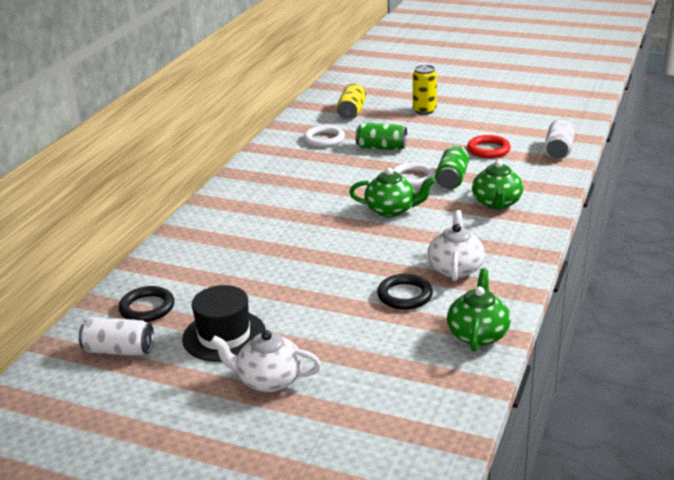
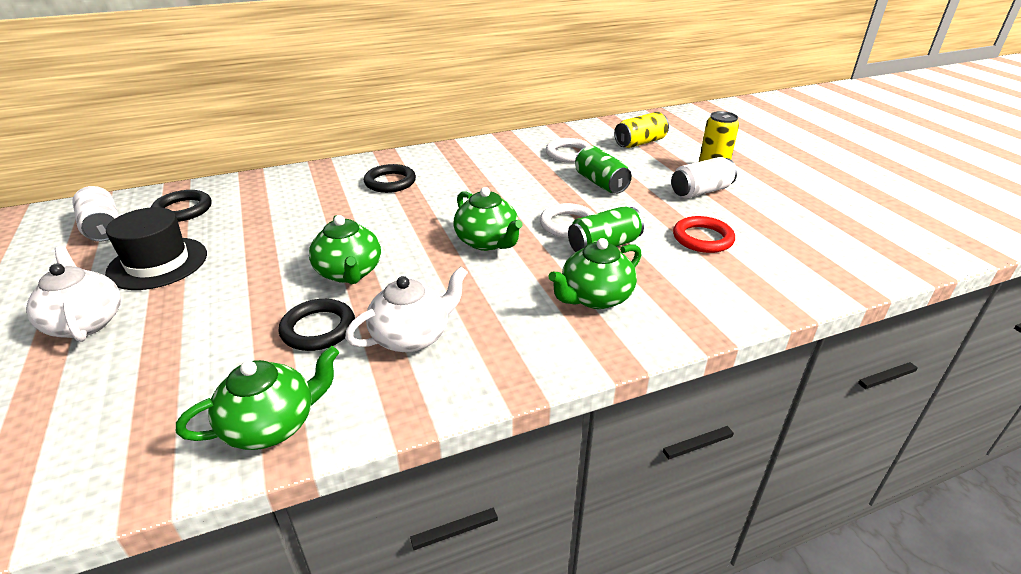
camera: 45 degrees right, 5 degrees up
white can [544,119,575,159] -> white can moved to [671,157,737,198]
none -> green teapot [309,215,381,284]
none -> black ring [364,164,416,193]

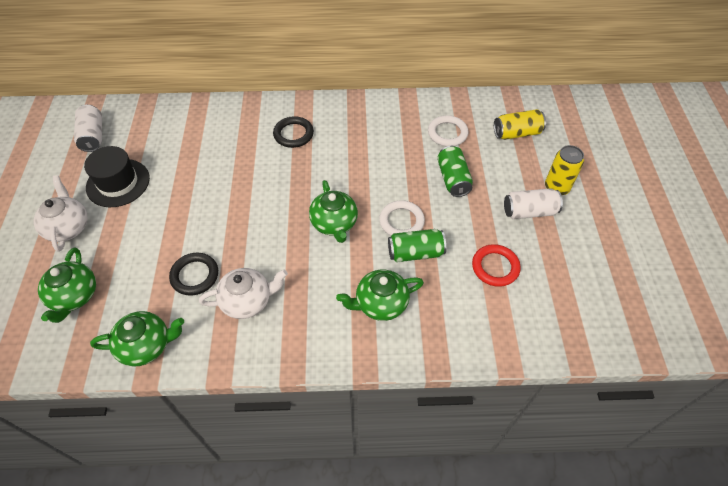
camera: 20 degrees right, 20 degrees up
black ring [151,190,212,222] -> none
green teapot [309,215,381,284] -> green teapot moved to [38,248,96,323]

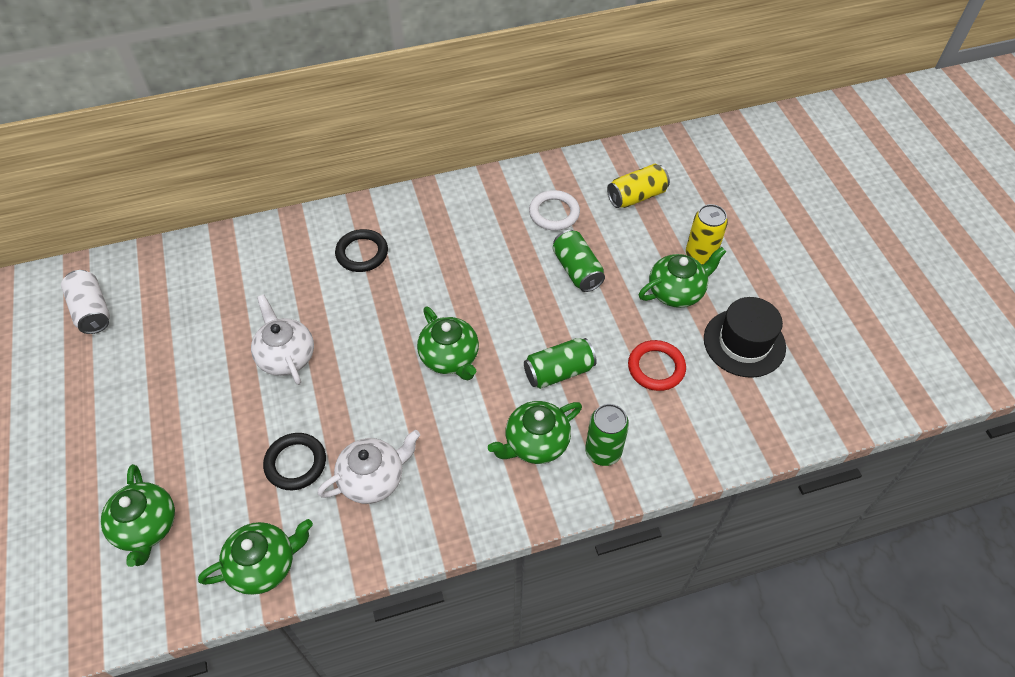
camera: 15 degrees left, 0 degrees up
white teapot [34,175,88,252] -> white teapot moved to [251,294,314,385]
black hat [84,146,150,207] -> black hat moved to [704,297,786,378]
white ring [379,200,425,236] -> none
white can [504,188,563,219] -> green teapot [639,247,726,308]
none -> green can [585,404,629,466]

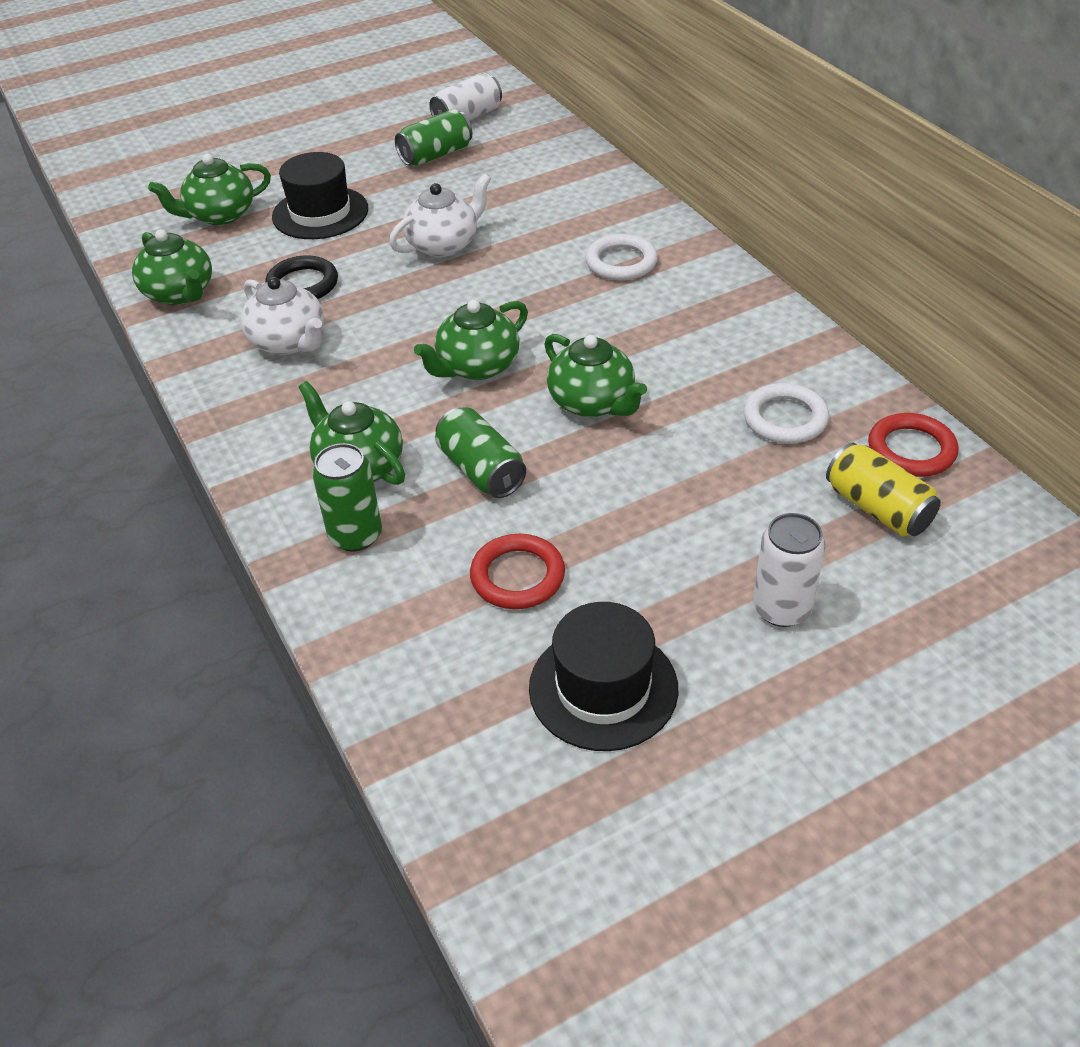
camera: 80 degrees right, 10 degrees down
black ring [335,229,388,272] -> white ring [585,234,658,281]
green can [553,230,605,292] -> green can moved to [395,109,472,166]
green teapot [639,247,726,308] -> green teapot moved to [544,334,647,417]
yellow can [686,204,728,265] -> white can [753,513,826,627]
none -> black hat [272,152,368,239]
none -> red ring [868,413,958,477]

